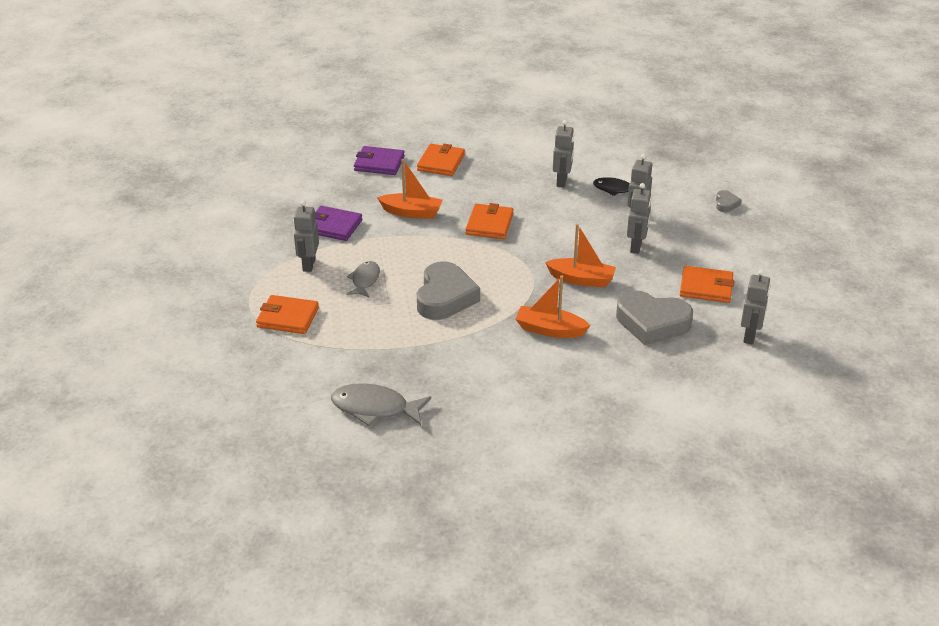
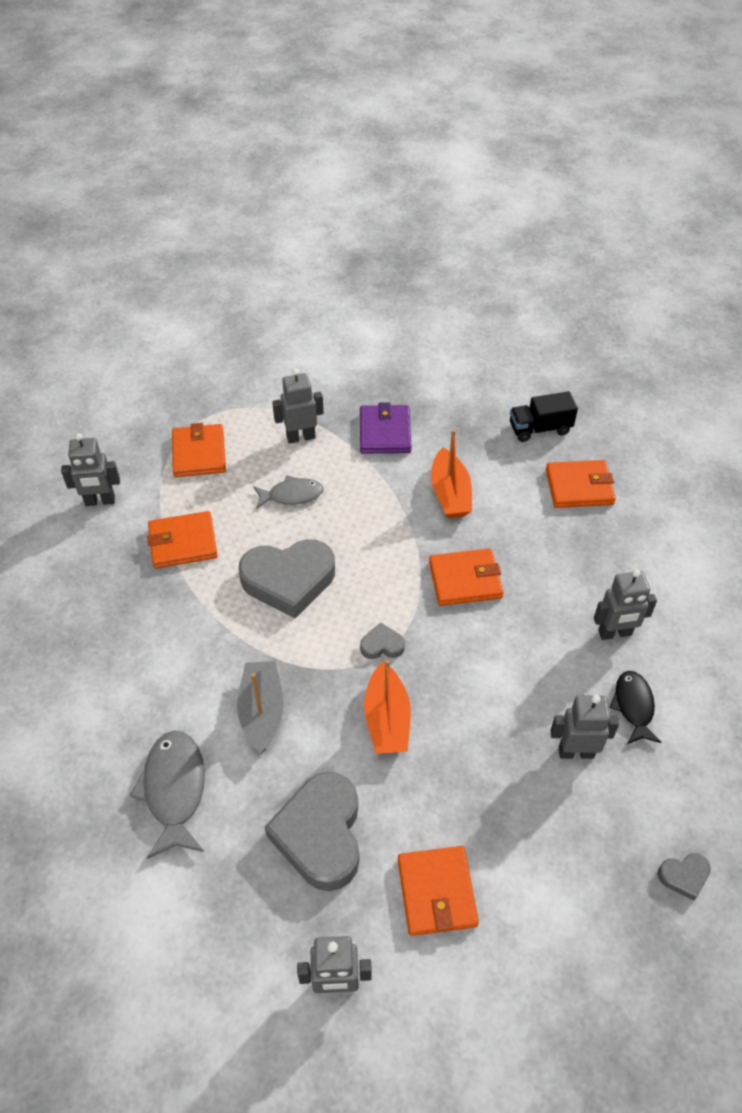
camera: 70 degrees right, 15 degrees up
grey fish [331,383,431,426] -> grey fish moved to [130,731,205,859]
purple wallet [354,146,405,175] -> black truck [510,391,578,442]
orange boat [516,276,591,338] -> grey boat [237,661,284,753]
grey robot [627,183,652,254] -> grey robot moved to [61,433,120,506]
none -> orange wallet [147,511,218,568]
none -> grey heart [360,622,405,659]

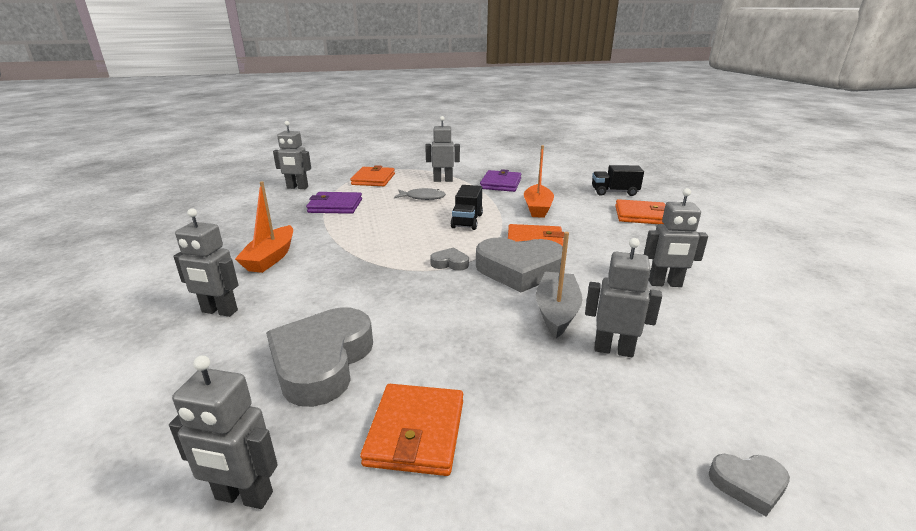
camera: 15 degrees right, 25 degrees down
grey fish [130,731,205,859] -> grey robot [173,208,239,317]
orange wallet [147,511,218,568] -> purple wallet [306,192,362,214]
grey boat [237,661,284,753] -> grey boat moved to [536,232,582,338]
grey heart [238,539,335,618] -> grey heart moved to [476,238,563,292]
orange boat [364,660,411,754] -> orange boat moved to [235,181,293,273]
black fish [609,671,661,744] -> none
none -> black truck [450,185,483,230]

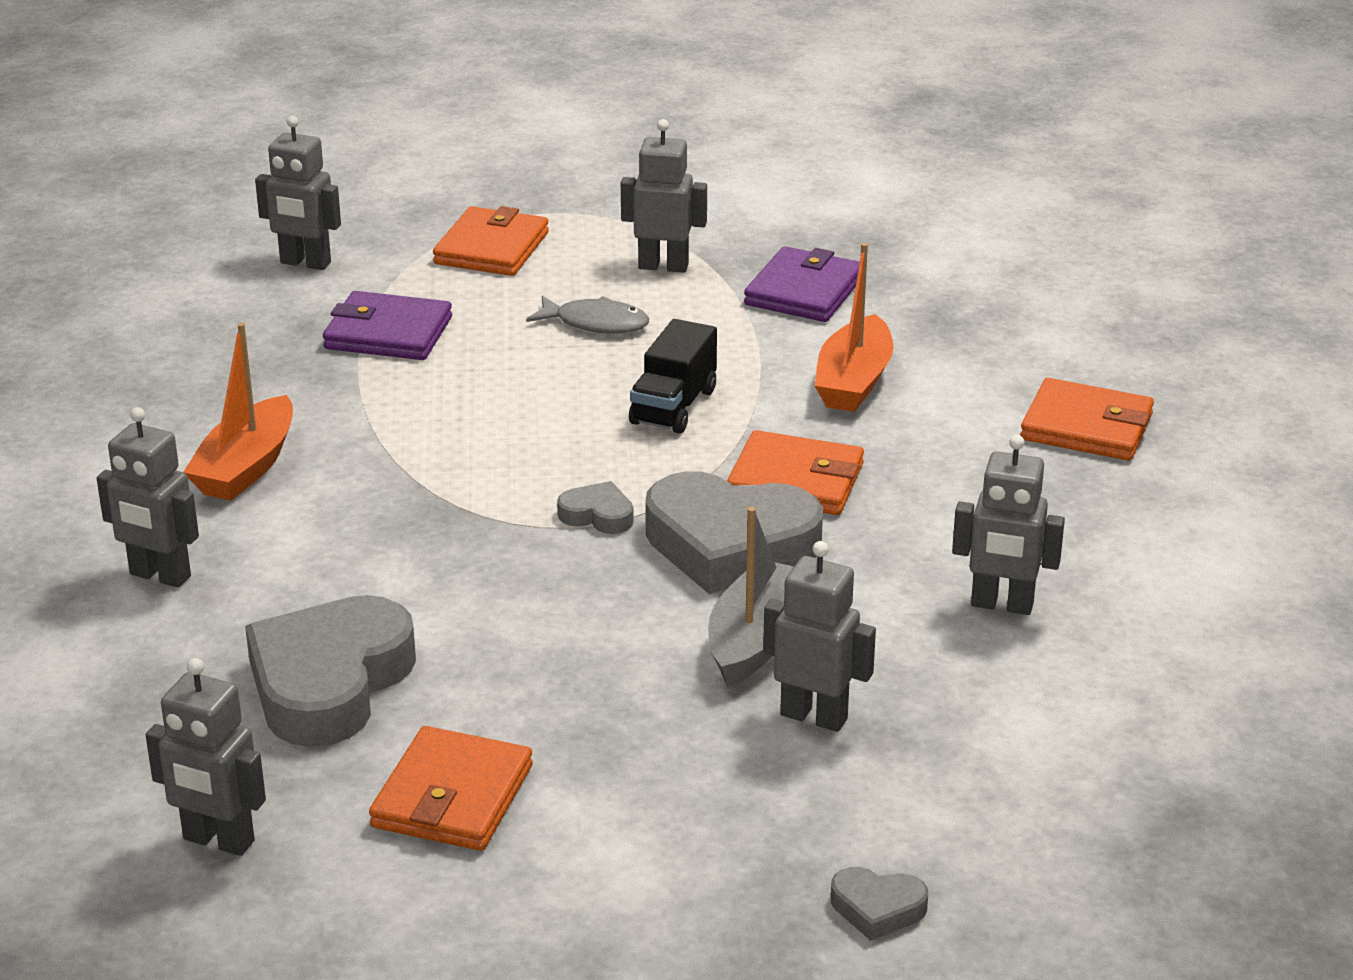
camera: 10 degrees right, 5 degrees up
black truck [592,165,644,196] -> none

